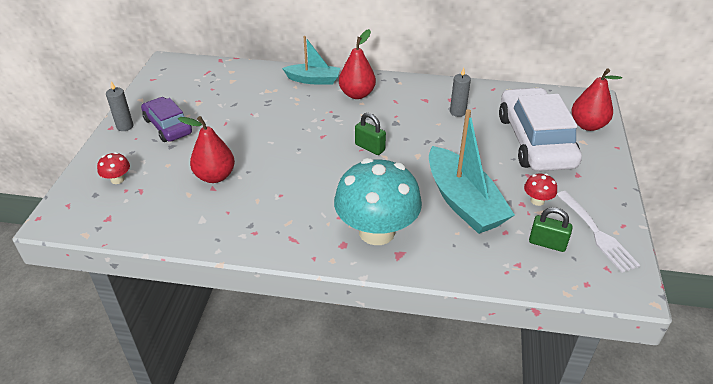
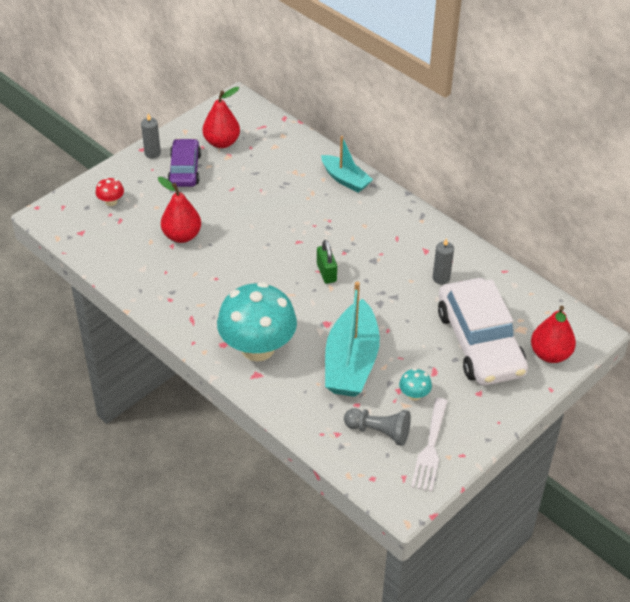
camera: 35 degrees right, 5 degrees up
red pear [339,29,376,99] -> red pear moved to [202,87,240,148]
white car [499,87,582,171] -> white car turned 135 degrees clockwise [438,278,528,386]
red mushroom [524,173,557,206] -> turquoise mushroom [399,368,432,401]
green padlock [529,207,573,252] -> grey pawn [344,408,411,446]

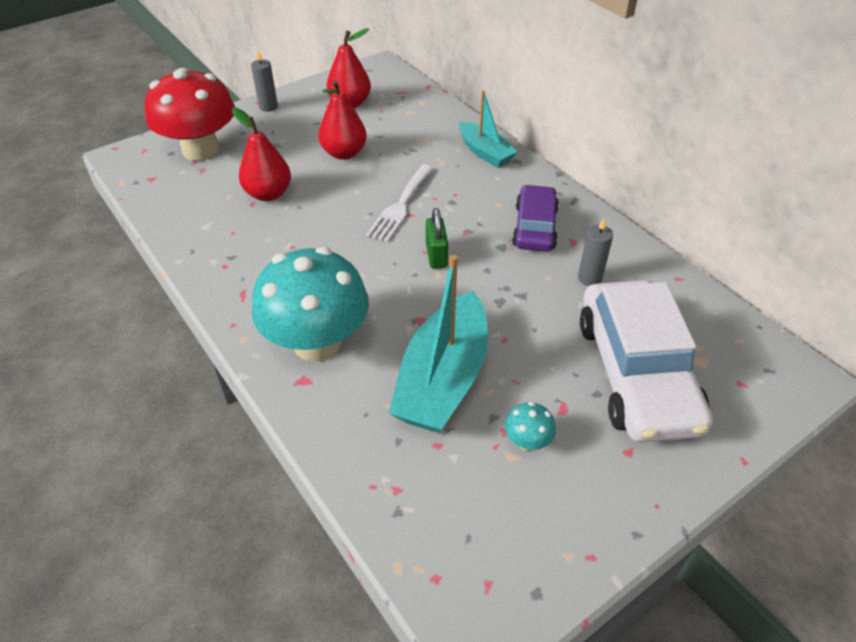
camera: 10 degrees right, 0 degrees up
red mushroom [96,178,124,206] -> red mushroom [145,68,235,161], size x2.49
purple car [168,139,201,187] -> purple car moved to [512,185,559,252]
grey pawn [344,408,411,446] -> none
white fork [411,398,448,492] -> white fork moved to [366,165,434,242]
red pear [531,306,576,363] -> red pear moved to [318,80,367,160]

